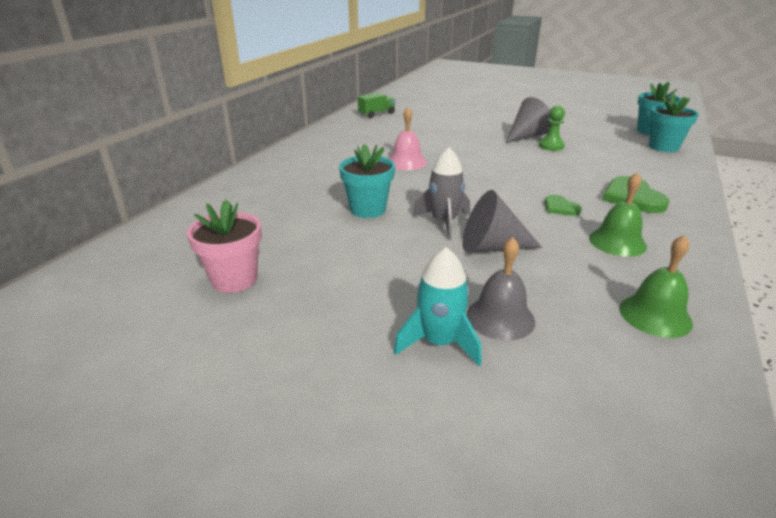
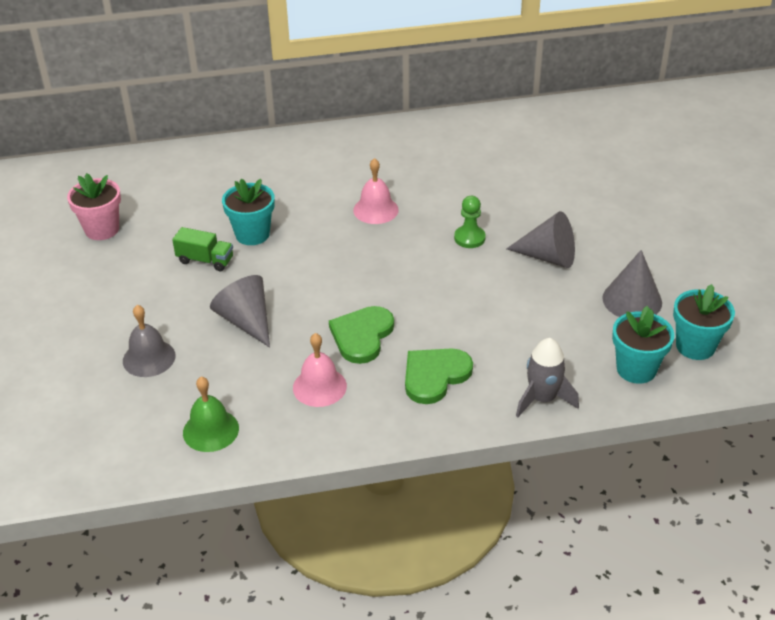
camera: 55 degrees right, 10 degrees up
green truck [358,93,395,118] -> green truck moved to [172,227,233,271]
turquoise rocket [394,247,482,366] -> none
grey rocket [412,147,470,240] -> grey rocket moved to [516,338,579,417]
green pawn [539,106,565,151] -> green pawn moved to [454,196,486,248]
green heart [545,195,582,216] -> green heart [329,306,394,364], size x1.79
green bell [589,172,647,257] -> pink bell [293,333,347,407]
none -> grey cone [602,250,662,317]

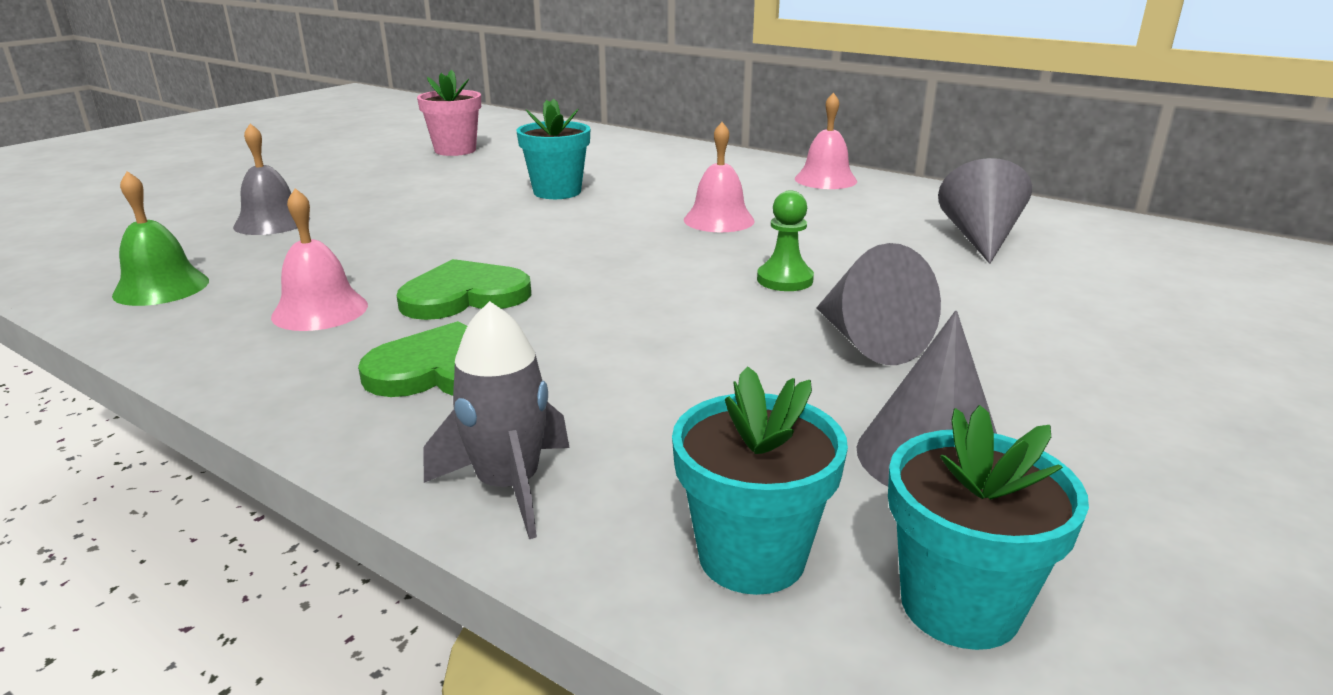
camera: 45 degrees right, 15 degrees down
green truck [172,227,233,271] -> none
grey cone [210,275,270,348] -> grey cone moved to [938,158,1032,264]
none -> pink bell [795,92,857,189]

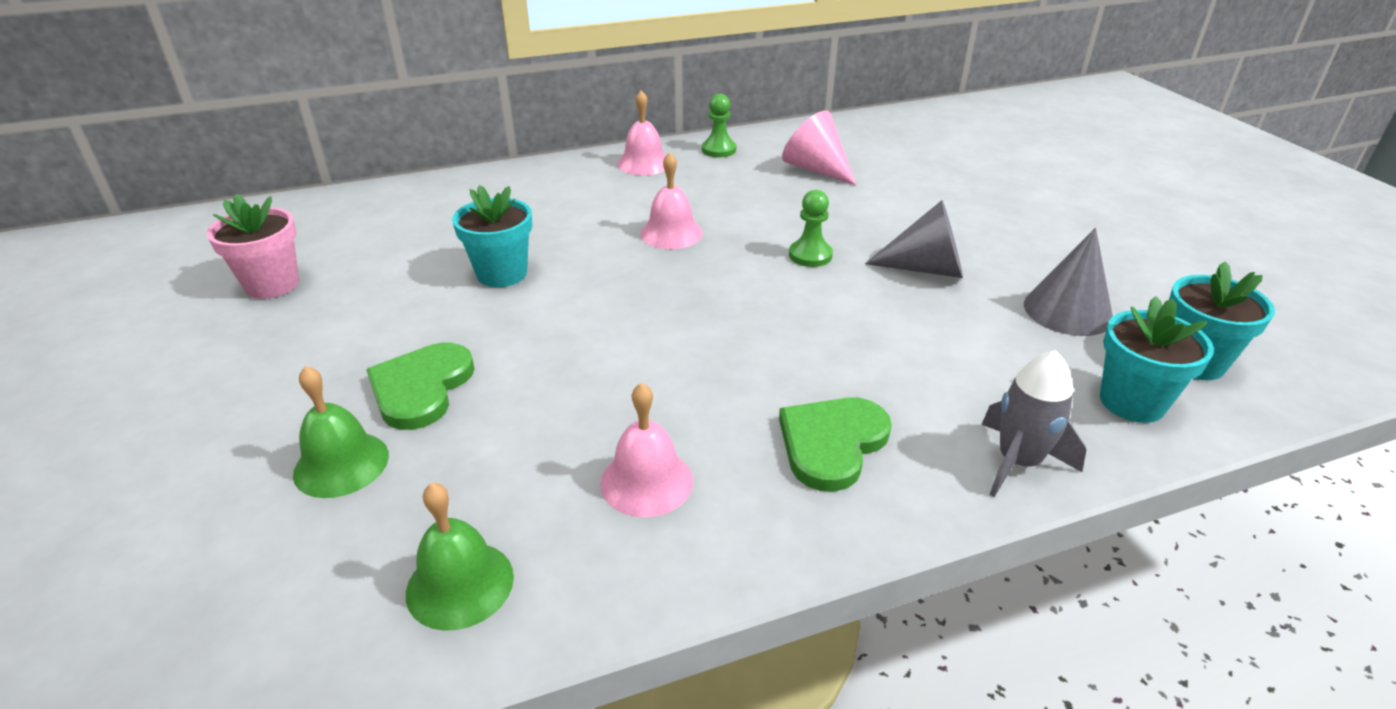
camera: 55 degrees left, 10 degrees up
grey bell [233,124,310,235] -> green bell [293,366,389,498]
green heart [397,259,531,320] -> green heart moved to [366,342,475,430]
grey cone [938,158,1032,264] -> pink cone [782,110,856,185]
none -> green pawn [702,94,736,157]

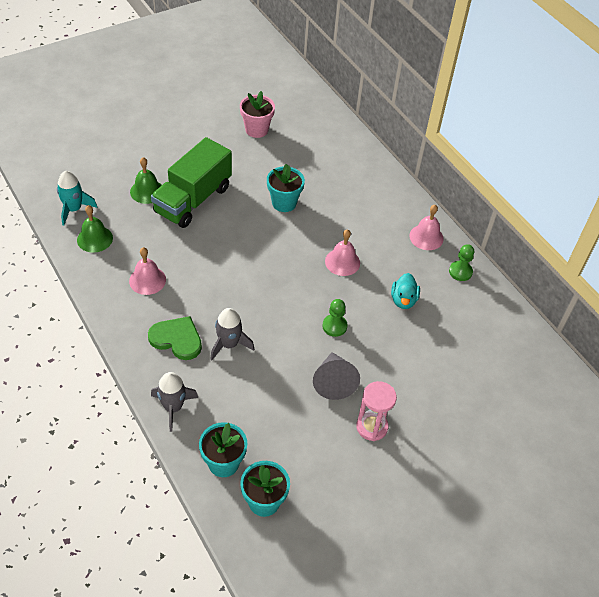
camera: 75 degrees right, 15 degrees up
green heart [366,342,475,430] -> green truck [151,137,232,228]
pink cone [782,110,856,185] -> none
grey cone [1024,228,1113,336] -> none
none -> turquoise rocket [57,171,97,226]
none -> grey rocket [210,308,254,360]
none -> pink hourglass [356,381,397,441]
none -> turquoise duck [391,273,420,309]

